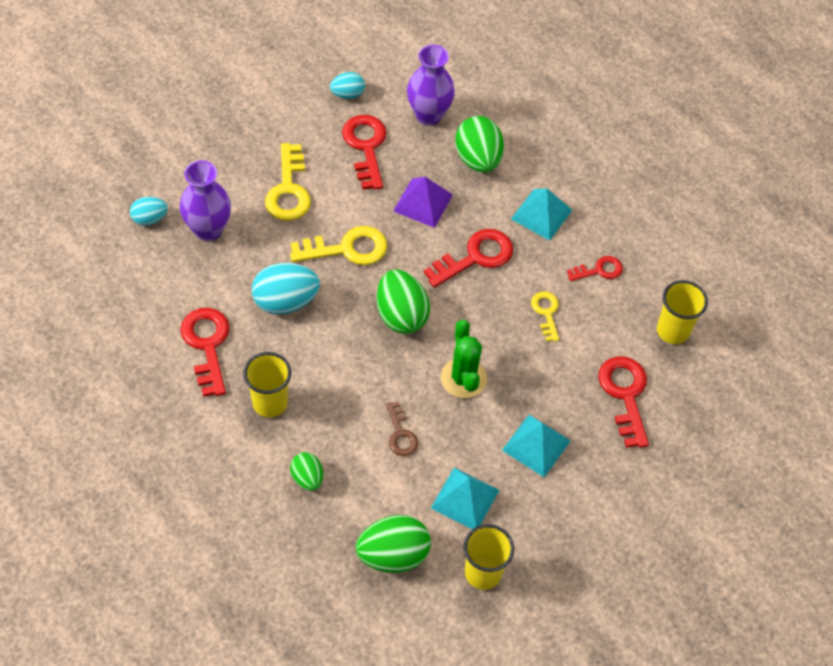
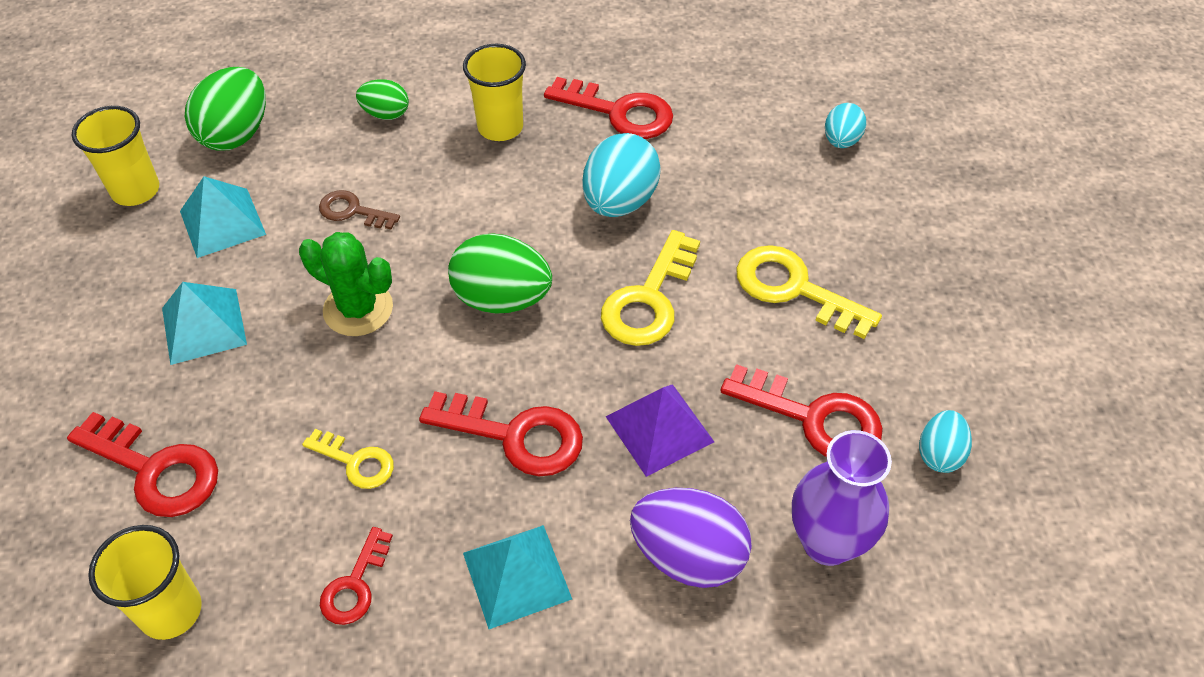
camera: 130 degrees right, 5 degrees down
purple vase [180,160,231,241] -> none
red key [424,229,513,288] -> red key turned 75 degrees counterclockwise [419,391,583,476]
green egg [455,116,504,172] -> purple egg [630,488,752,588]

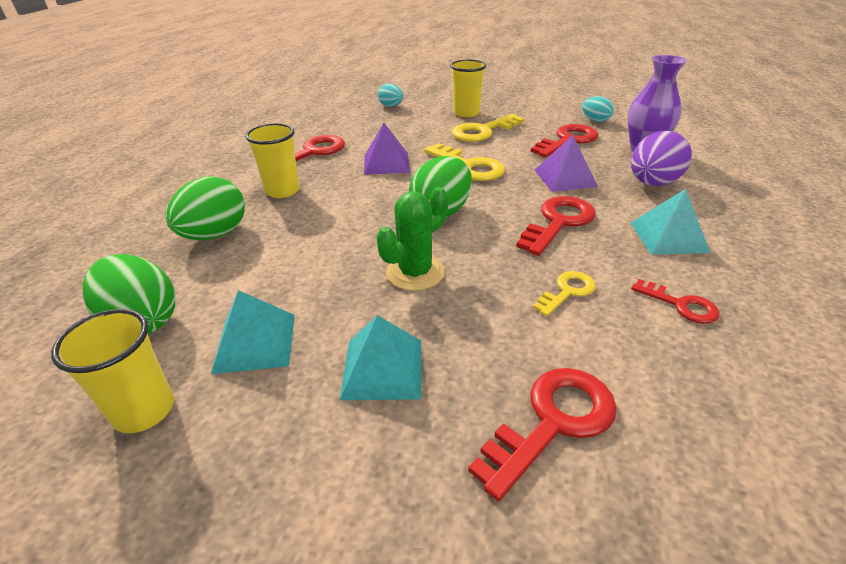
camera: 70 degrees left, 15 degrees down
yellow cup [88,525,202,640] -> yellow cup moved to [450,60,486,117]
brown key [319,190,400,230] -> none
green egg [356,79,409,120] -> green egg [165,176,245,240], size x1.74
turquoise egg [582,133,661,217] -> purple pyramid [364,123,410,175]

